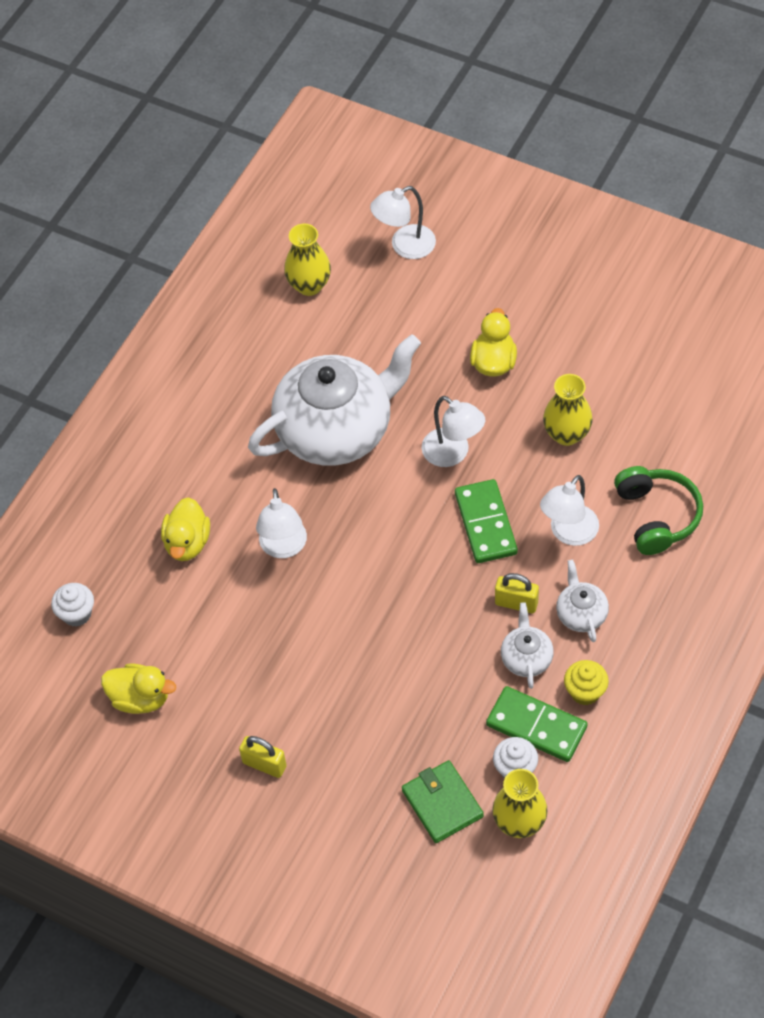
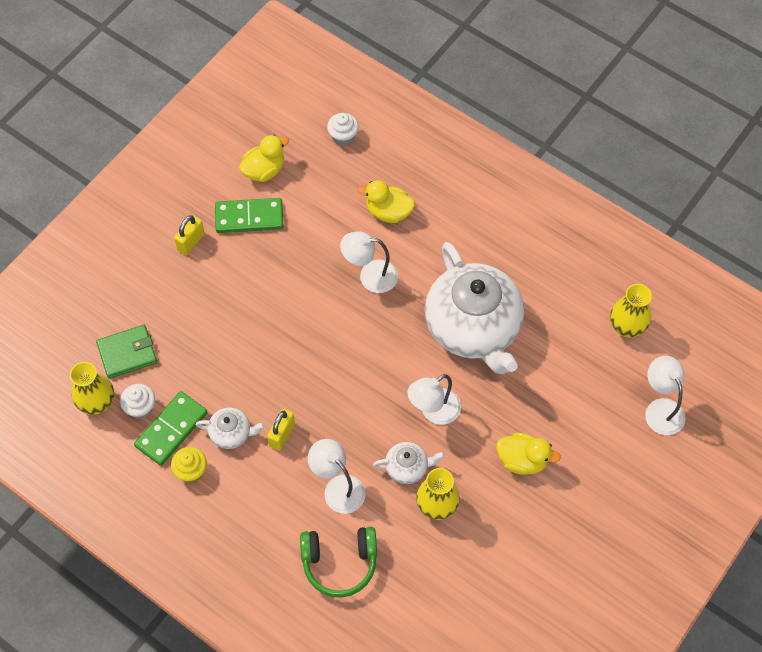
camera: 95 degrees right, 5 degrees up
yellow duck [101,664,176,714] -> yellow duck turned 150 degrees counterclockwise [239,135,289,182]
green domino [455,479,518,563] -> green domino moved to [215,198,283,233]
white teapot [556,560,609,642] -> white teapot moved to [373,442,445,484]

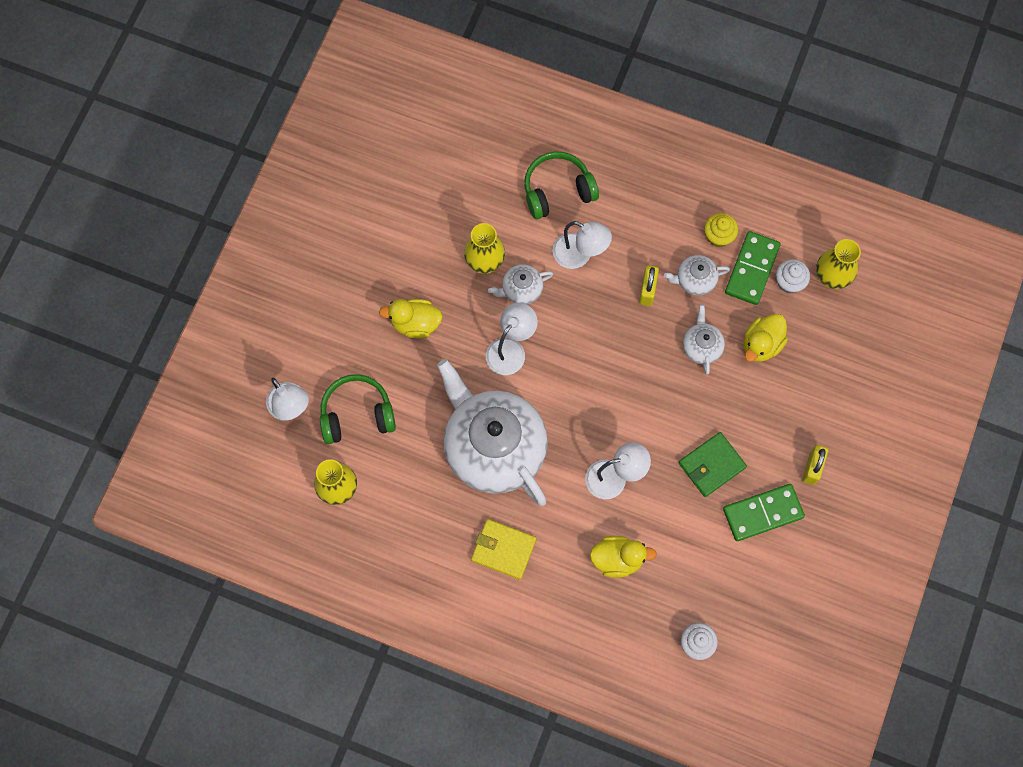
camera: 165 degrees right, 10 degrees up
green wallet [96,325,157,379] -> green wallet moved to [679,432,747,497]
yellow duck [239,135,289,182] -> yellow duck moved to [744,314,788,362]
none -> green headphones [320,374,396,444]
none -> yellow wallet [471,519,537,580]
none -> white teapot [683,304,725,375]

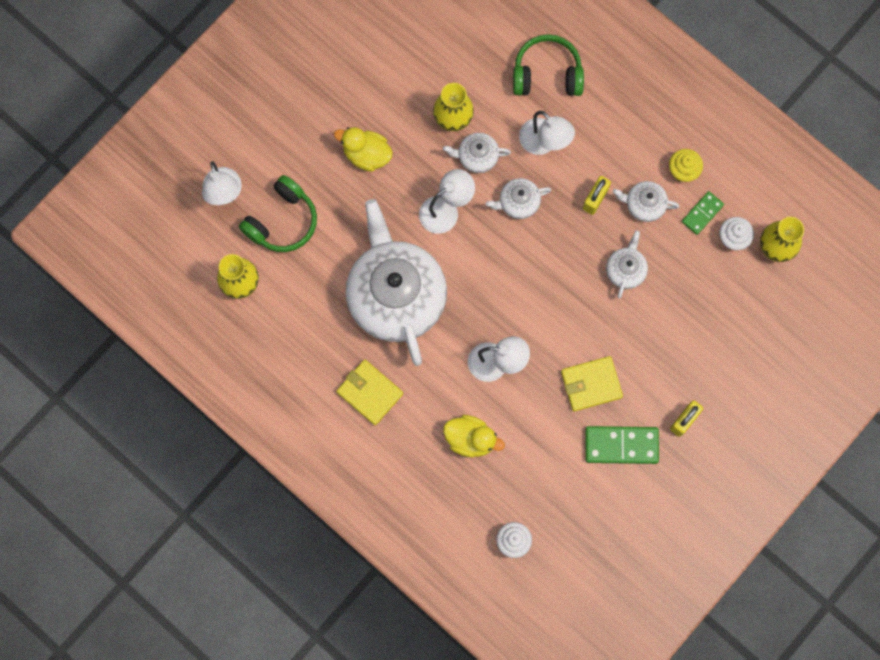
camera: 20 degrees right, 5 degrees up
green headphones [320,374,396,444] -> green headphones turned 120 degrees clockwise [239,175,317,252]
green wallet [679,432,747,497] -> yellow wallet [561,356,623,411]
green domino [725,231,781,305] -> green domino [682,191,724,235], size x0.60
yellow duck [744,314,788,362] -> none
none -> white teapot [486,178,551,219]

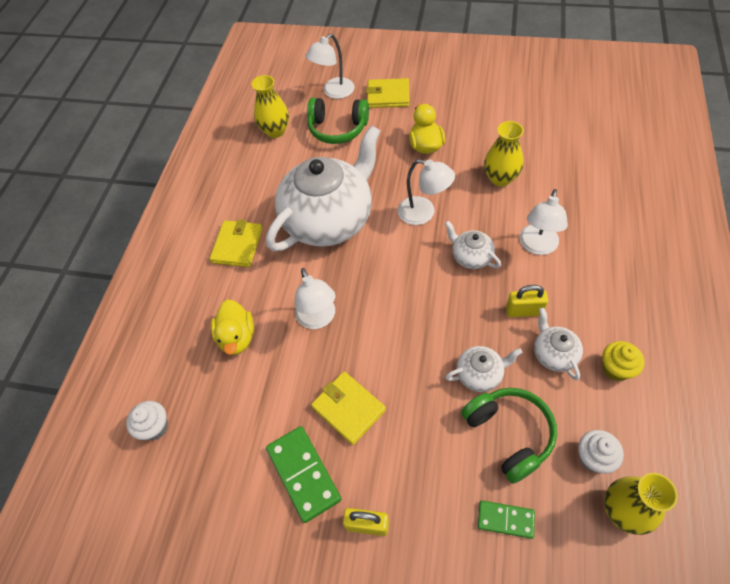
camera: 65 degrees right, 20 degrees down
white teapot [443,133,511,173] -> none
green headphones [513,34,584,96] -> green headphones moved to [461,388,557,484]
green domino [682,191,724,235] -> green domino moved to [478,501,535,539]
none -> yellow wallet [366,78,409,108]

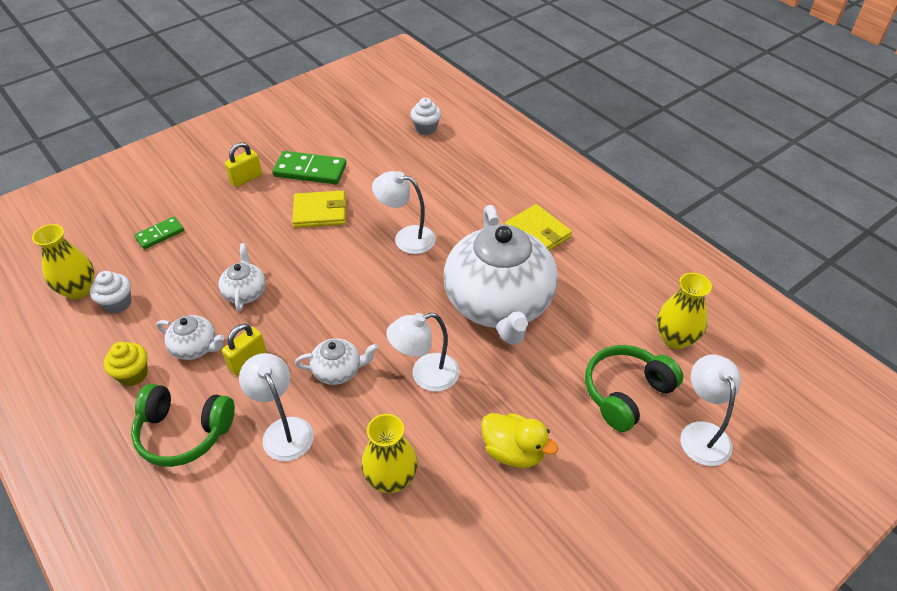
camera: 125 degrees right, 10 degrees down
yellow duck [211,299,254,355] -> none
yellow wallet [366,78,409,108] -> none
white teapot [445,346,522,392] -> white teapot turned 150 degrees clockwise [219,243,266,312]
green headphones [461,388,557,484] -> green headphones moved to [131,384,235,467]

